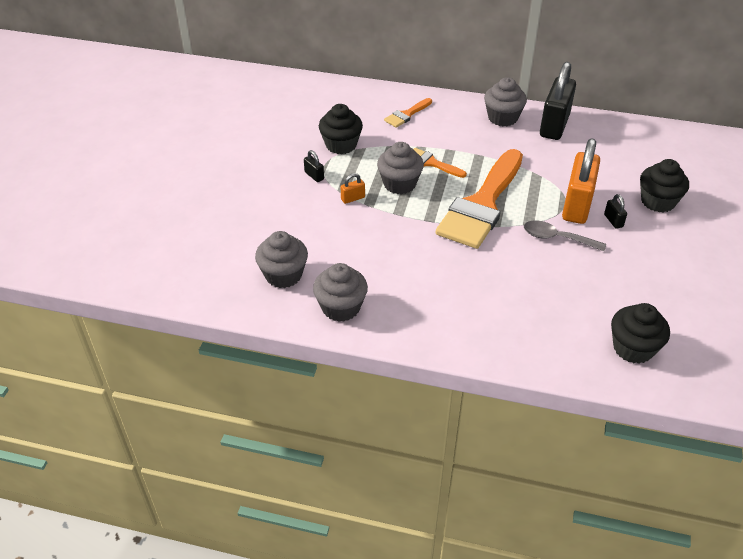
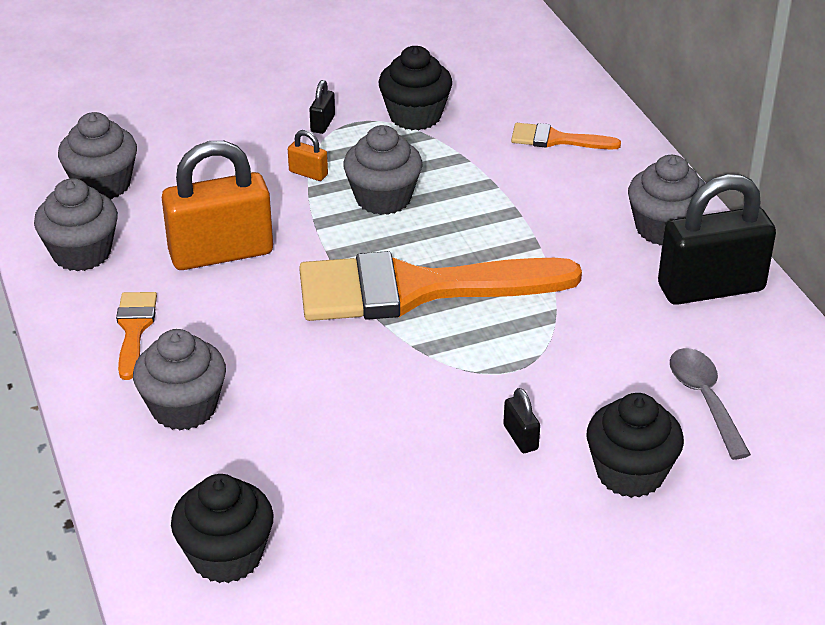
camera: 55 degrees right, 5 degrees down
orange brush [414,148,467,178] -> orange brush moved to [116,292,157,380]
grey spoon [524,220,606,251] -> grey spoon moved to [670,348,751,460]
orange padlock [562,138,600,224] -> orange padlock moved to [162,141,273,270]
black padlock [604,194,627,229] -> black padlock turned 60 degrees counterclockwise [503,388,540,453]
none -> grey cupcake [133,329,226,430]

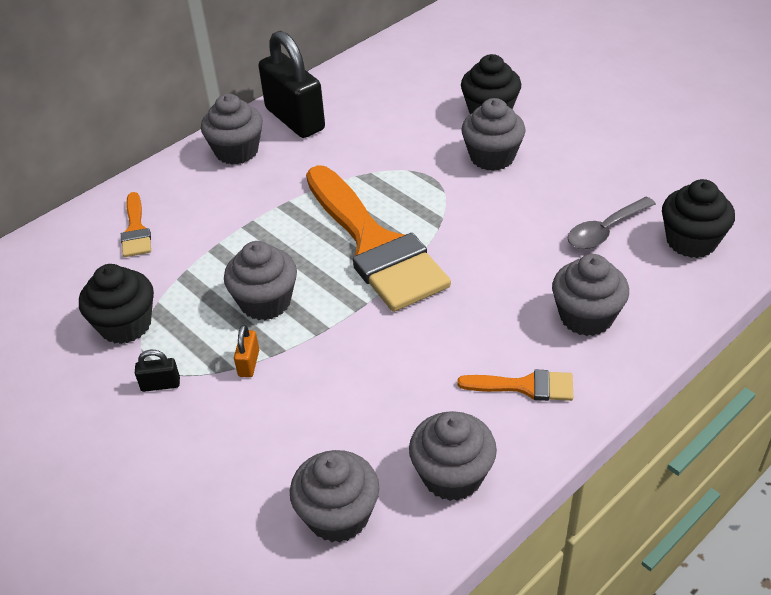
camera: 110 degrees left, 5 degrees up
orange brush [116,292,157,380] -> orange brush turned 150 degrees counterclockwise [457,369,573,401]
orange padlock [162,141,273,270] -> none
black padlock [503,388,540,453] -> grey cupcake [461,98,526,171]
grey spoon [670,348,751,460] -> grey spoon moved to [568,197,656,249]

